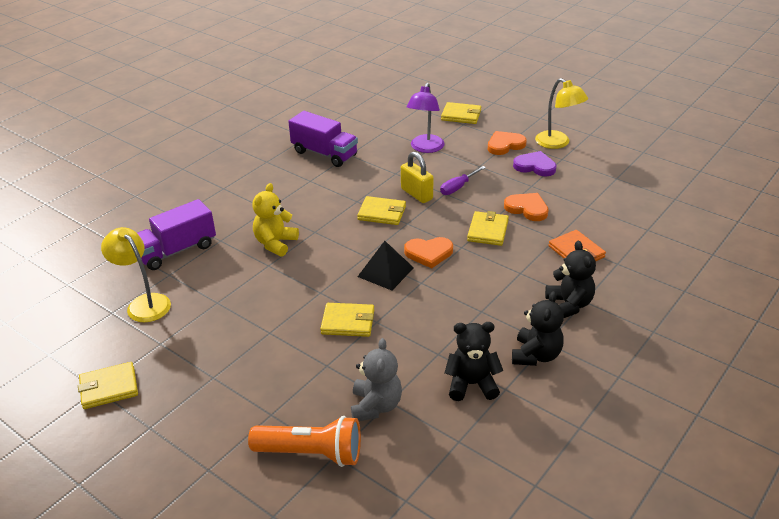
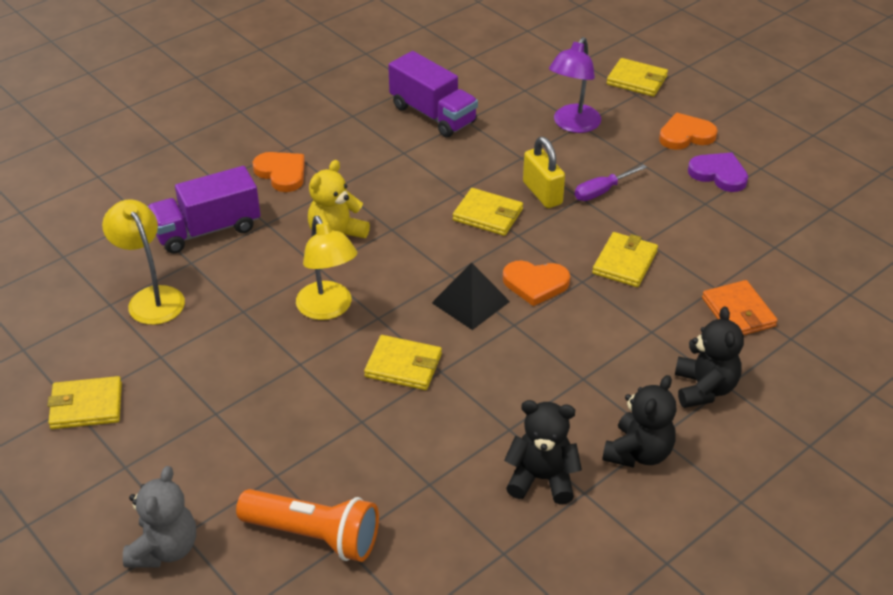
camera: 10 degrees right, 5 degrees up
grey teddy bear [351,338,402,421] -> grey teddy bear moved to [123,466,196,568]
orange heart [504,193,548,221] -> orange heart moved to [253,152,305,192]
yellow lamp [535,78,588,149] -> yellow lamp moved to [296,216,358,320]

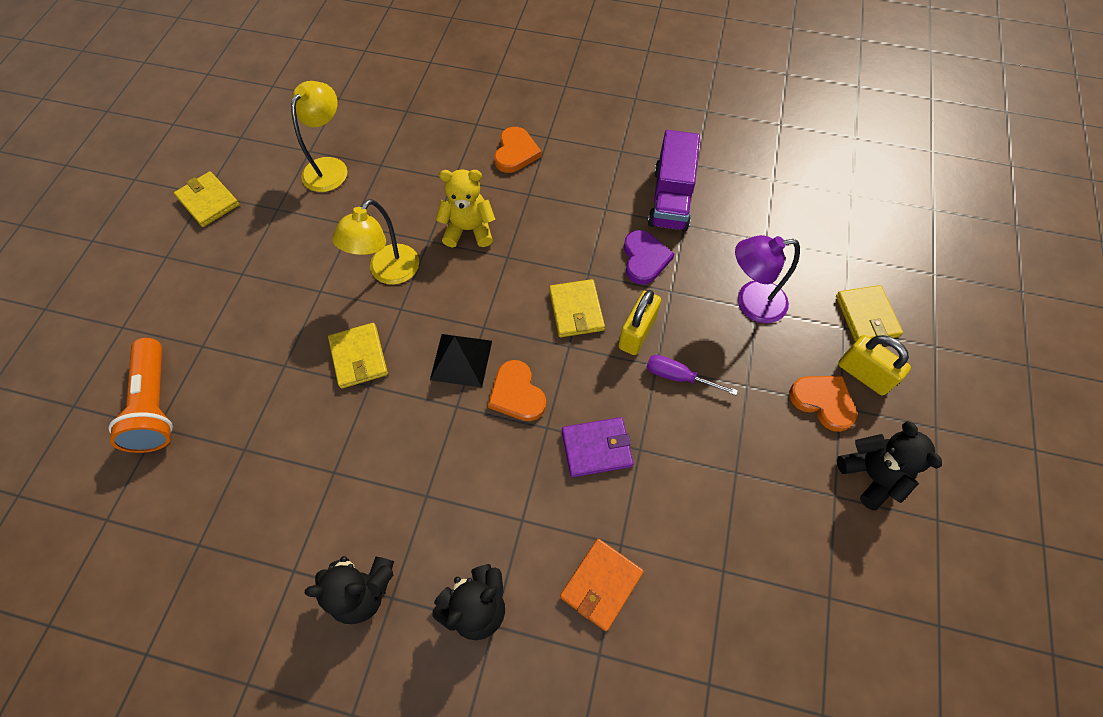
camera: 55 degrees right, 20 degrees up
grey teddy bear [123,466,196,568] -> none
purple truck [147,166,260,254] -> none
black teddy bear [504,400,582,504] -> black teddy bear moved to [837,421,942,510]
yellow wallet [592,232,658,287] -> purple wallet [562,417,634,477]
purple heart [688,152,748,192] -> purple heart moved to [624,230,674,285]
none -> yellow padlock [838,335,911,396]

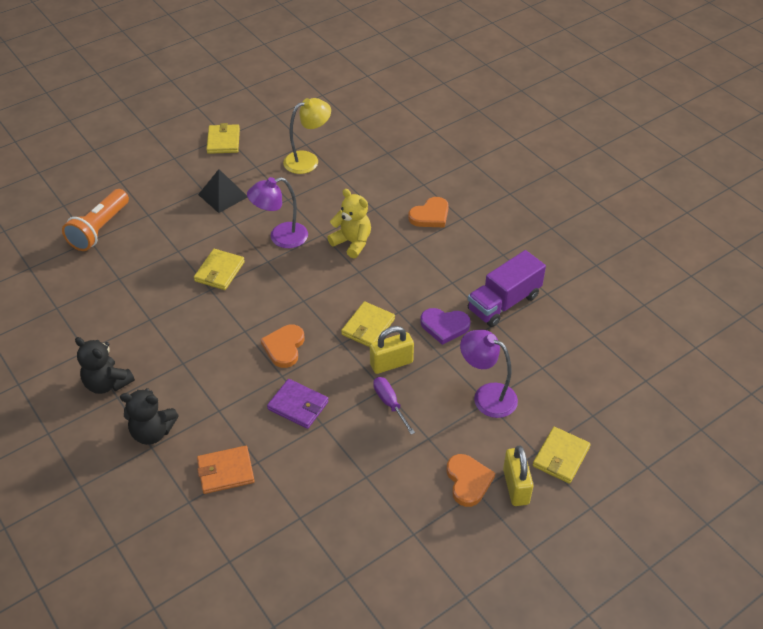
camera: 40 degrees right, 15 degrees down
yellow lamp [332,199,419,285] -> purple lamp [247,177,308,248]
black pyramid [430,334,492,388] -> black pyramid moved to [198,169,247,213]
purple heart [624,230,674,285] -> purple heart turned 60 degrees clockwise [420,308,470,345]
black teddy bear [837,421,942,510] -> none

